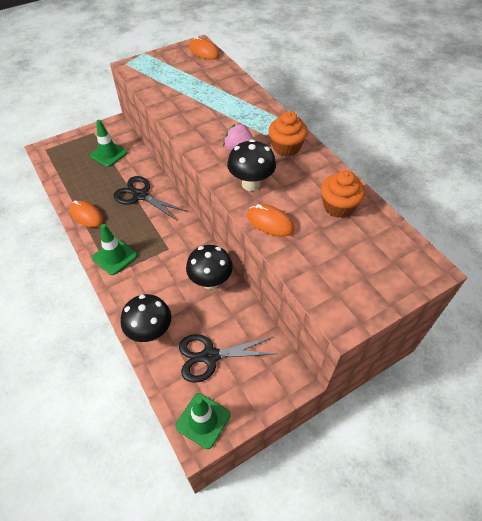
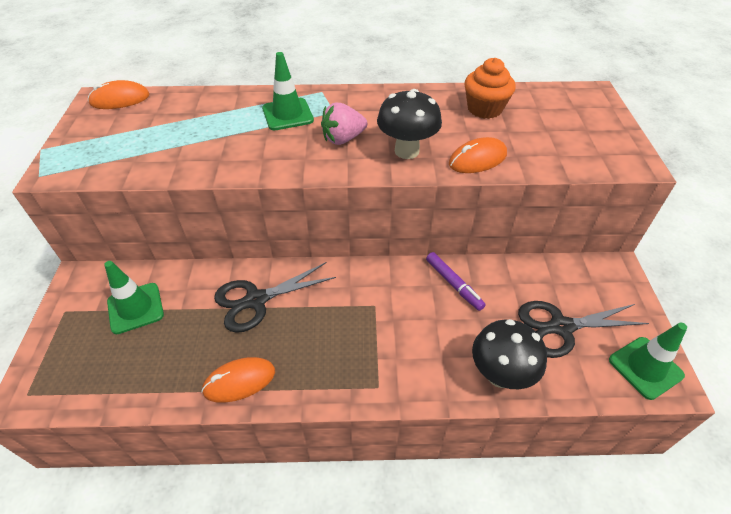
camera: 60 degrees left, 5 degrees down
green traffic cone [92,224,137,275] -> green traffic cone moved to [262,52,314,130]
black scissors [179,334,277,383] -> black scissors turned 60 degrees clockwise [518,301,649,358]
black mushroom [186,245,233,290] -> purple marker [426,252,486,311]
orange cupcake [269,111,308,156] -> none

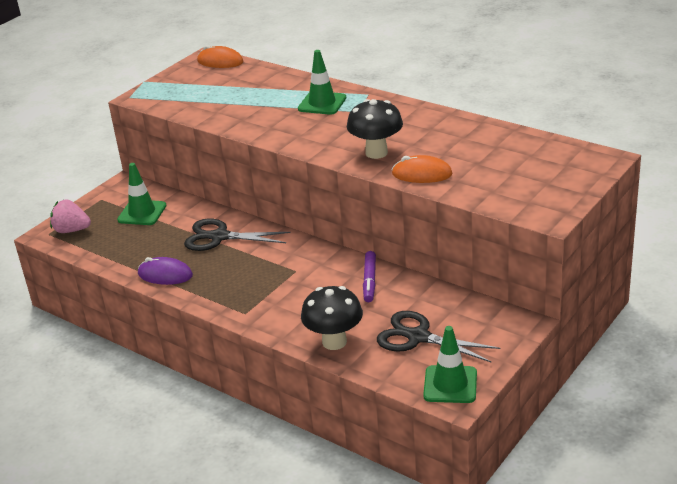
camera: 40 degrees right, 15 degrees down
orange mouse [201,357,275,403] -> purple mouse [138,257,193,285]
pink strawberry [321,103,367,145] -> pink strawberry moved to [50,199,91,233]
orange cupcake [464,58,516,119] -> none

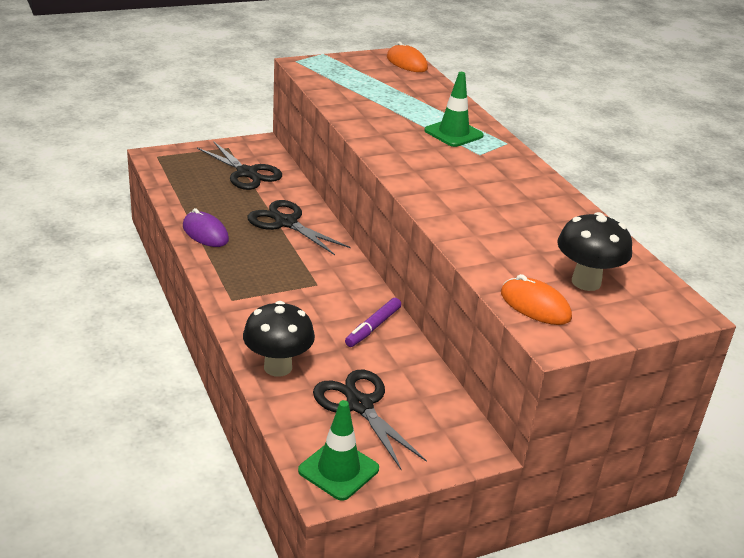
camera: 25 degrees right, 0 degrees up
pink strawberry [50,199,91,233] -> none
green traffic cone [117,163,167,225] -> black scissors [197,142,282,190]
black mushroom [347,99,403,159] -> black mushroom moved to [557,212,632,291]
orange mouse [392,155,453,183] -> orange mouse moved to [501,274,572,325]

